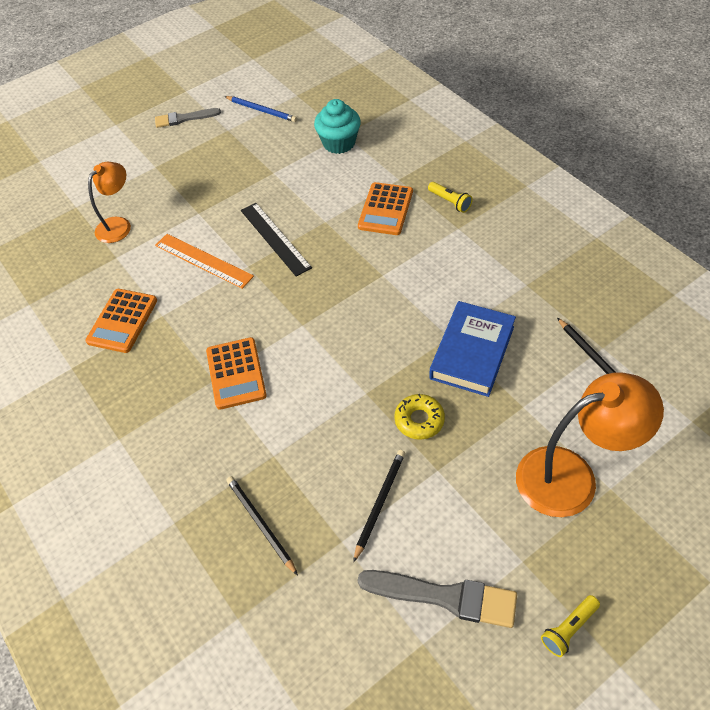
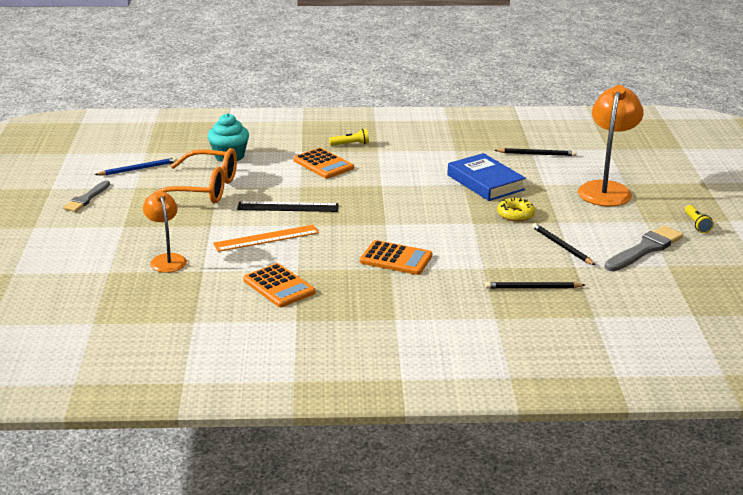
camera: 60 degrees left, 25 degrees down
none -> orange glasses [145,148,237,204]

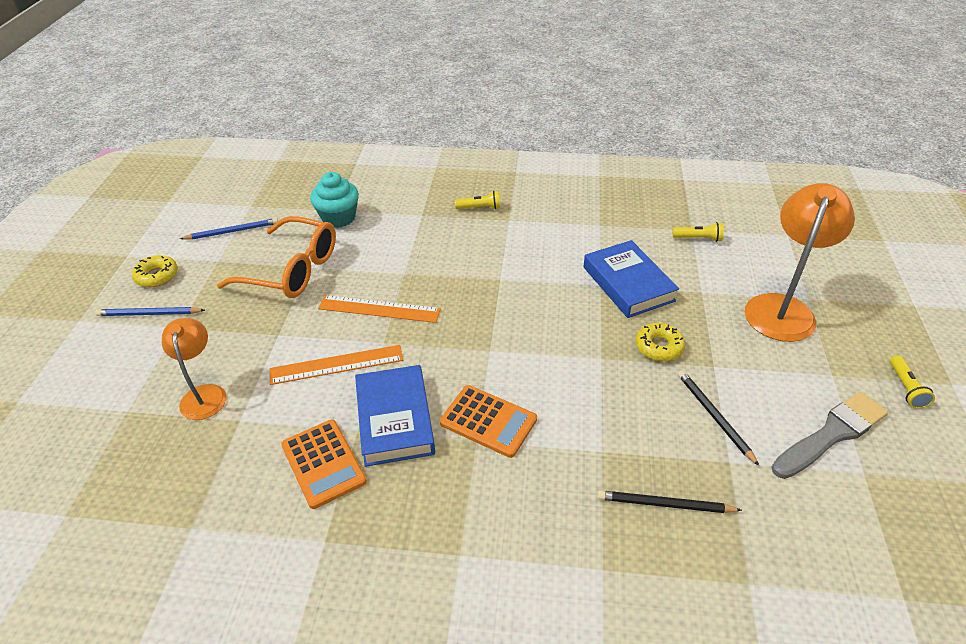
camera: 10 degrees right, 15 degrees up
grey brush [63,180,110,212] -> yellow donut [132,255,178,287]
black ruler [237,201,339,212] -> orange ruler [318,295,441,323]
orange calculator [293,148,354,179] -> none
black pencil [494,148,576,156] -> yellow flashlight [673,222,724,242]
none -> blue pencil [95,307,205,316]
none -> blue book [355,365,435,467]

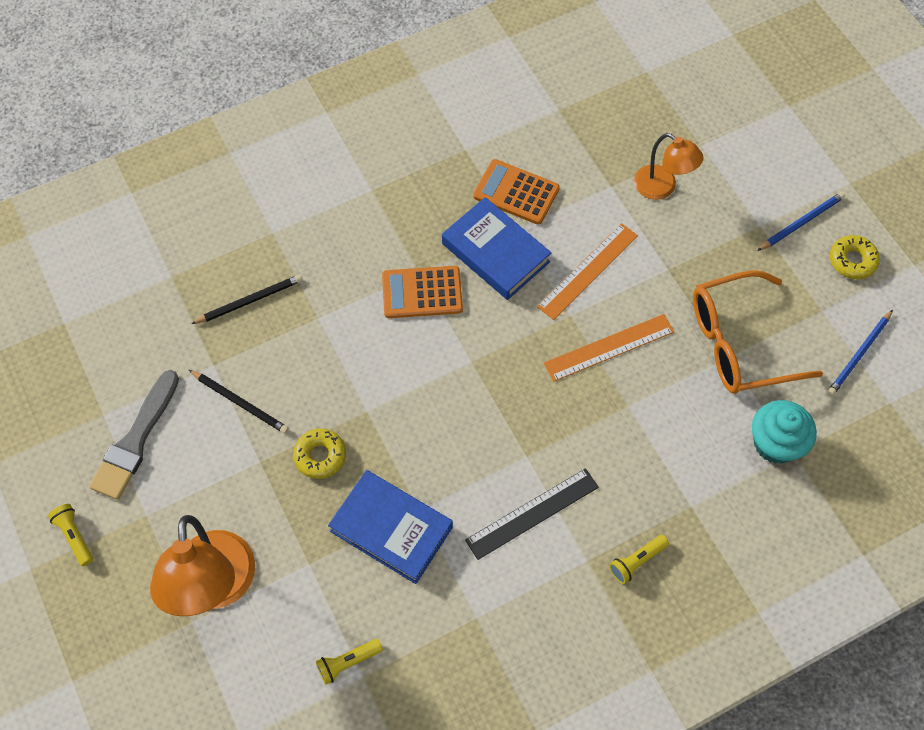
camera: 145 degrees right, 20 degrees up
none -> black ruler [465,468,599,560]

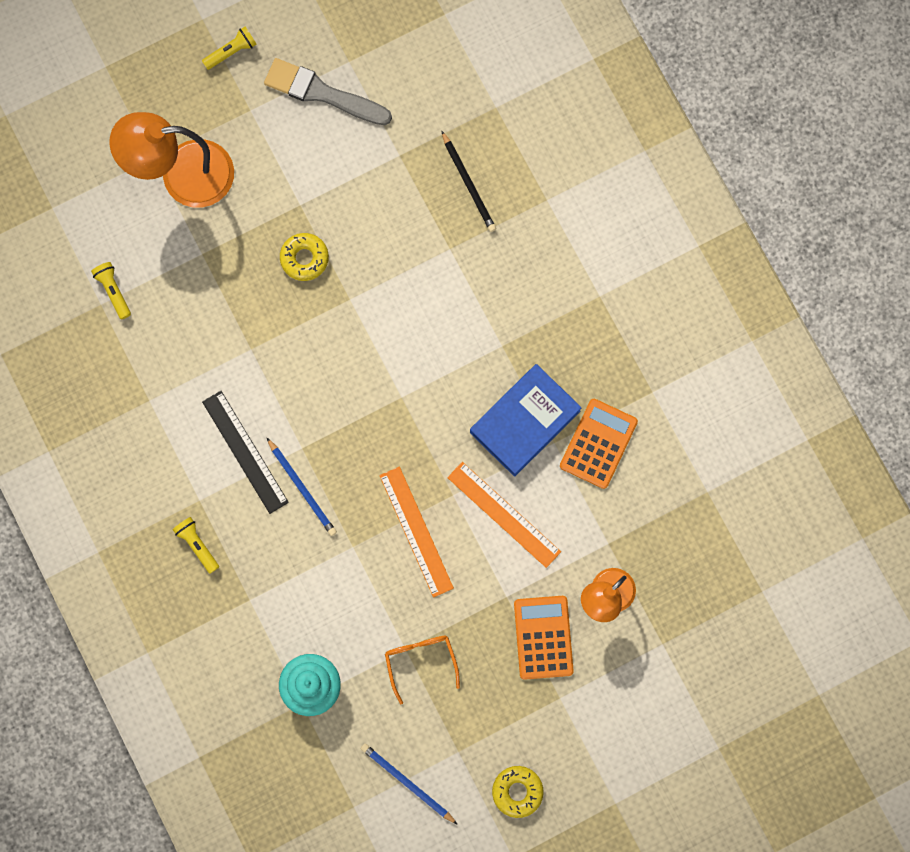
camera: 90 degrees right, 15 degrees up
black pencil [189,370,289,434] -> none
blue book [328,470,453,584] -> none
orange calculator [382,266,463,318] -> orange calculator moved to [514,596,574,680]
orange glasses [693,270,823,394] -> orange glasses [385,636,460,704], size x0.54
blue pencil [757,192,845,251] -> blue pencil moved to [267,438,337,536]

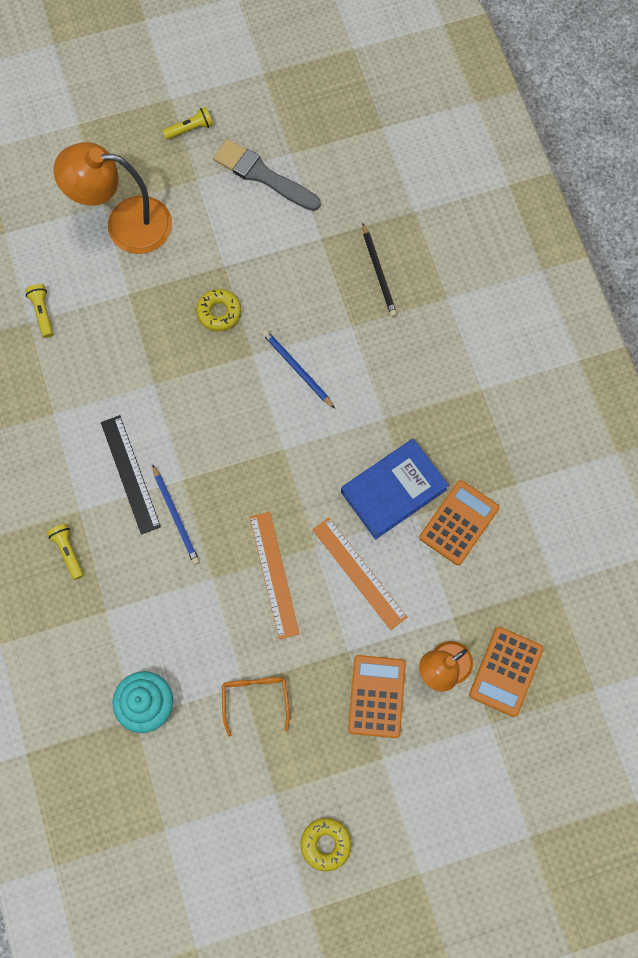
camera: 10 degrees right, 5 degrees down
blue pencil [361,744,458,825] -> blue pencil moved to [262,330,335,409]
none -> orange calculator [469,627,544,717]

